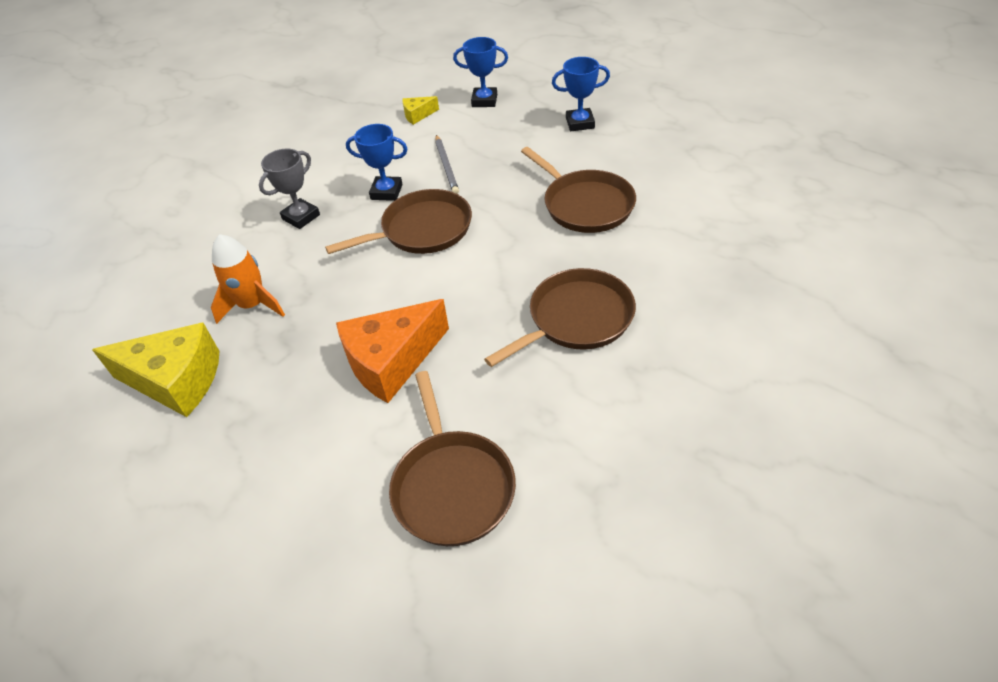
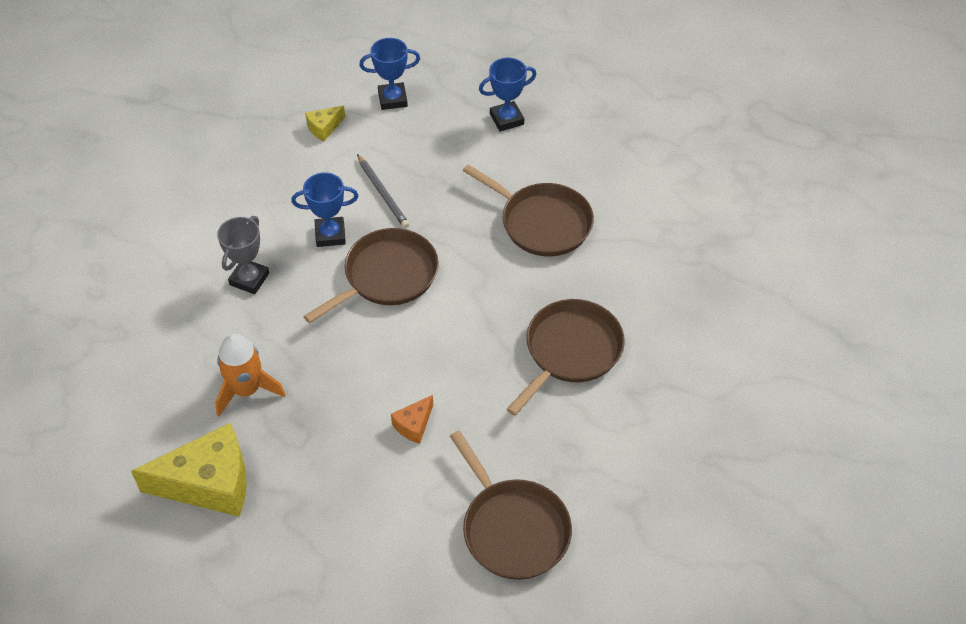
camera: 20 degrees left, 5 degrees up
orange cheese [336,299,449,403] -> orange cheese [391,395,433,444], size x0.46

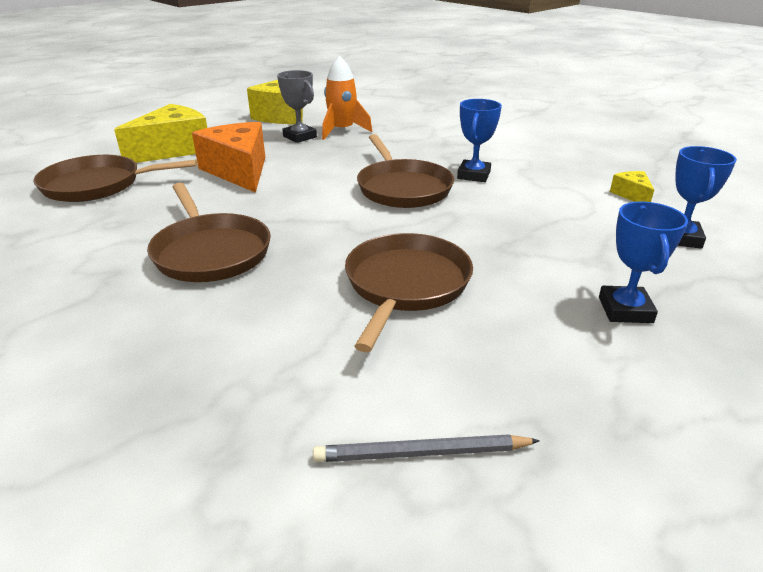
camera: 115 degrees right, 20 degrees down
grey trophy [217,216,269,294] -> grey trophy moved to [277,70,317,143]
grey pencil [357,154,409,228] -> grey pencil moved to [313,434,540,462]
orange cheese [391,395,433,444] -> orange cheese [192,122,265,193], size x2.17
brown pan [463,164,594,257] -> brown pan turned 135 degrees clockwise [345,233,473,352]
none -> yellow cheese [114,104,207,163]

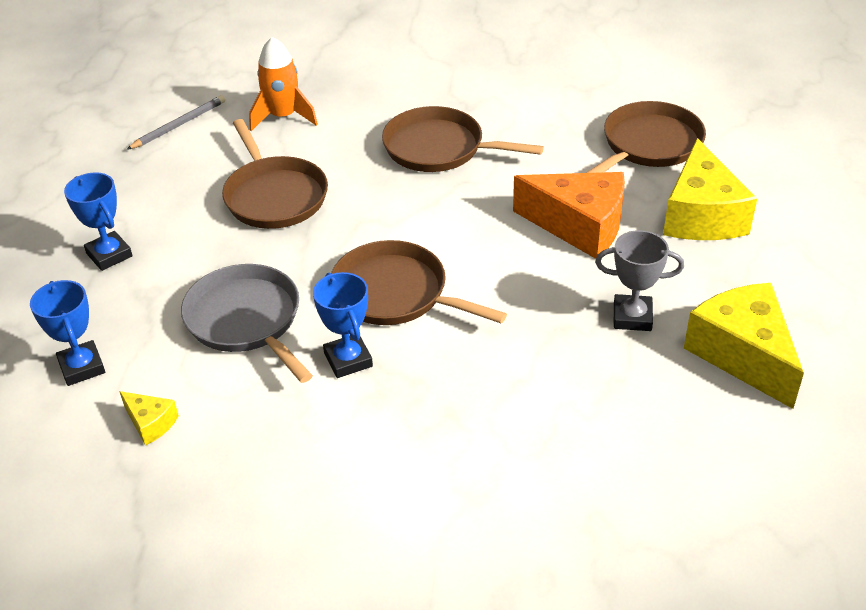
camera: 140 degrees right, 10 degrees up
orange rocket [322,56,372,140] -> orange rocket moved to [249,37,318,131]
none -> grey pan [181,264,313,383]

